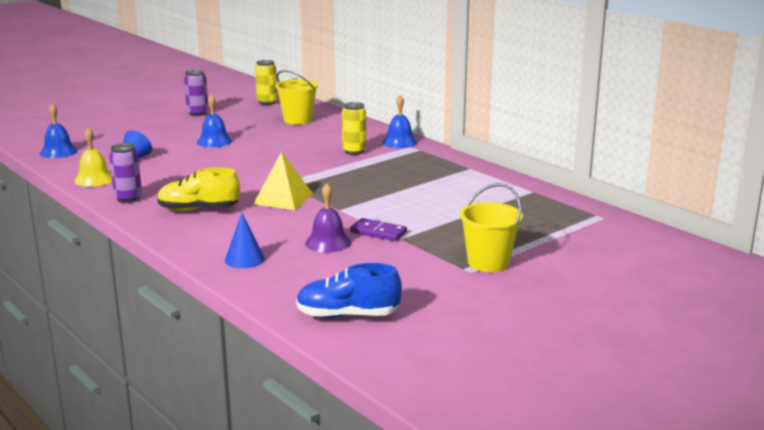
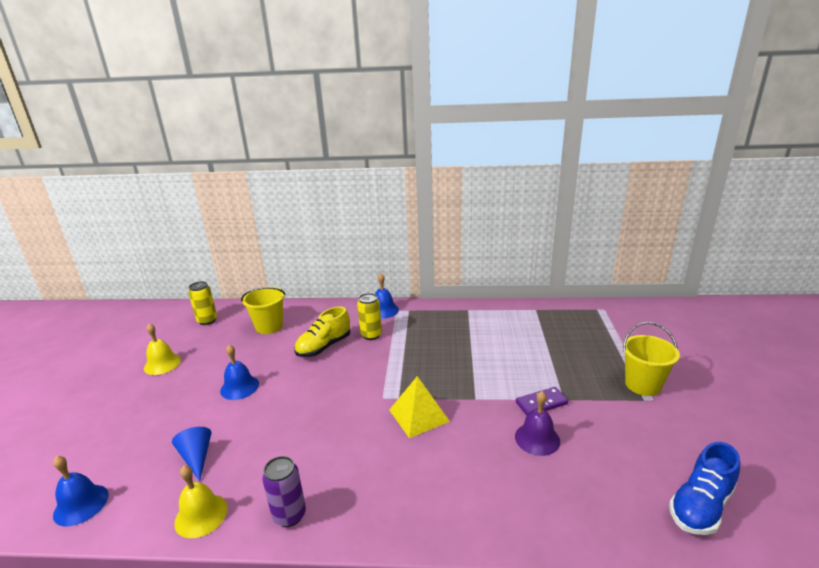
camera: 45 degrees left, 5 degrees up
yellow shoe [157,167,240,211] -> yellow shoe moved to [294,307,350,357]
purple can [184,70,209,116] -> yellow bell [144,323,181,375]
blue cone [225,213,265,268] -> none

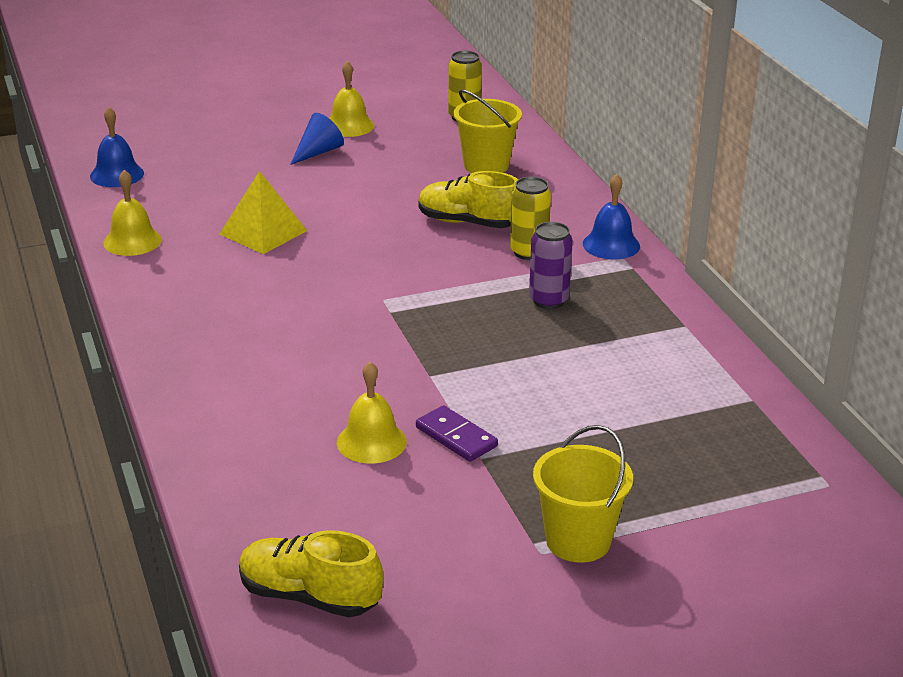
camera: 65 degrees right, 5 degrees up
blue cone [172,427,211,481] -> blue cone moved to [290,113,344,165]
blue bell [220,345,259,400] -> none
purple can [262,456,306,527] -> purple can moved to [529,222,573,309]
yellow pyramid [389,376,450,438] -> yellow pyramid moved to [220,171,307,254]
purple bell [515,391,560,456] -> yellow bell [337,362,407,463]
blue shoe [669,442,740,535] -> yellow shoe [239,530,384,617]

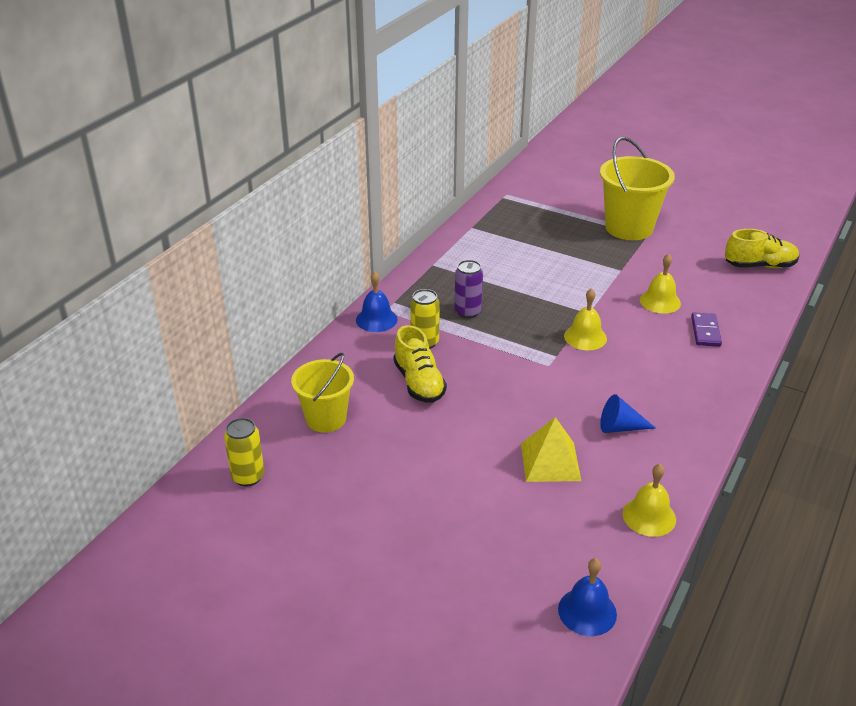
camera: 130 degrees left, 5 degrees up
yellow shoe [239,530,384,617] -> yellow shoe turned 75 degrees counterclockwise [725,229,799,268]
blue cone [290,113,344,165] -> blue cone moved to [600,394,655,433]
yellow bell [329,61,374,137] -> yellow bell moved to [564,288,607,350]
purple domino [416,405,498,462] -> purple domino moved to [691,313,722,347]
yellow bucket [533,425,633,563] -> yellow bucket [600,137,675,240], size x1.52

